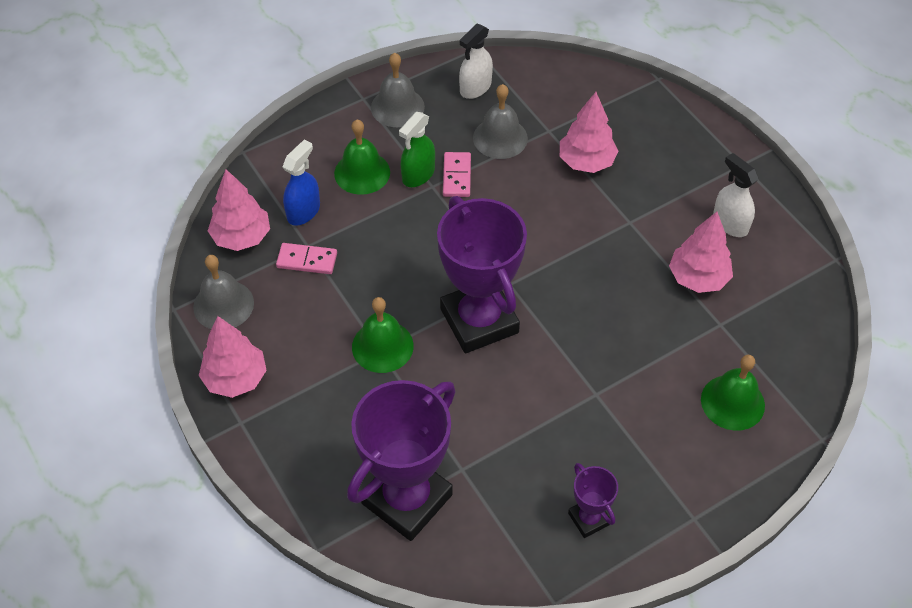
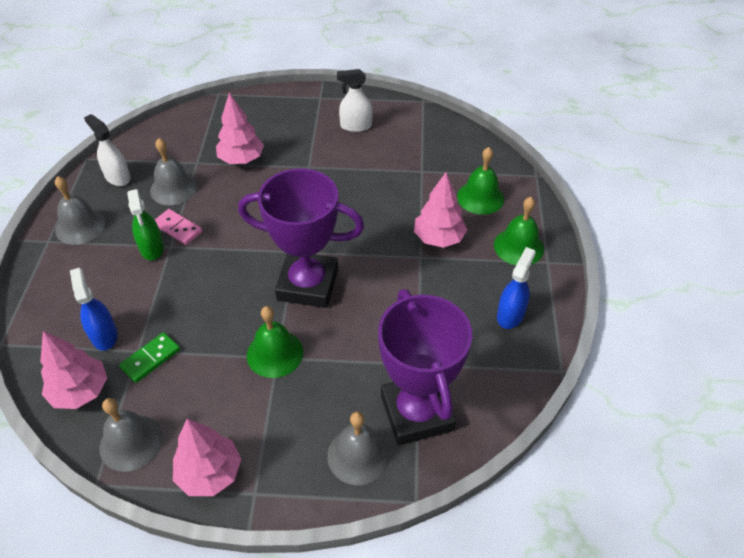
camera: 55 degrees left, 5 degrees down
pink domino [276,243,337,274] -> green domino [119,332,180,383]
green bell [334,119,390,195] -> green bell moved to [494,197,544,265]
white spray bottle [459,24,493,99] -> white spray bottle turned 150 degrees clockwise [84,114,131,186]
purple trophy [568,463,618,538] -> blue spray bottle [497,247,536,329]
pink tree [669,212,733,293] -> pink tree moved to [414,172,467,248]
none -> grey bell [327,411,390,485]

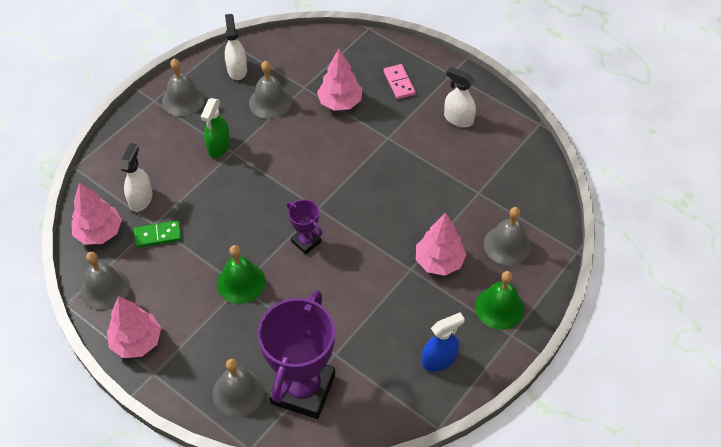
camera: 35 degrees right, 5 degrees up
blue spray bottle [70,268,118,351] -> white spray bottle [120,143,152,212]
pink domino [155,209,202,245] -> pink domino moved to [384,64,416,99]
purple trophy [238,168,364,308] -> purple trophy [287,200,322,254], size x0.47
green bell [457,147,504,215] -> grey bell [484,207,531,265]

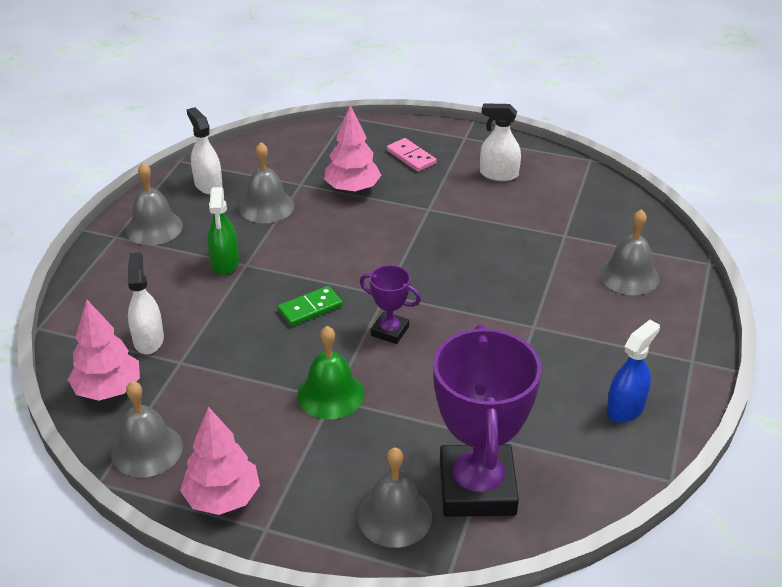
camera: 20 degrees left, 15 degrees down
green domino [134,220,182,248] -> green domino moved to [278,286,343,326]
pink tree [416,213,467,276] -> none
green bell [475,271,524,330] -> none

